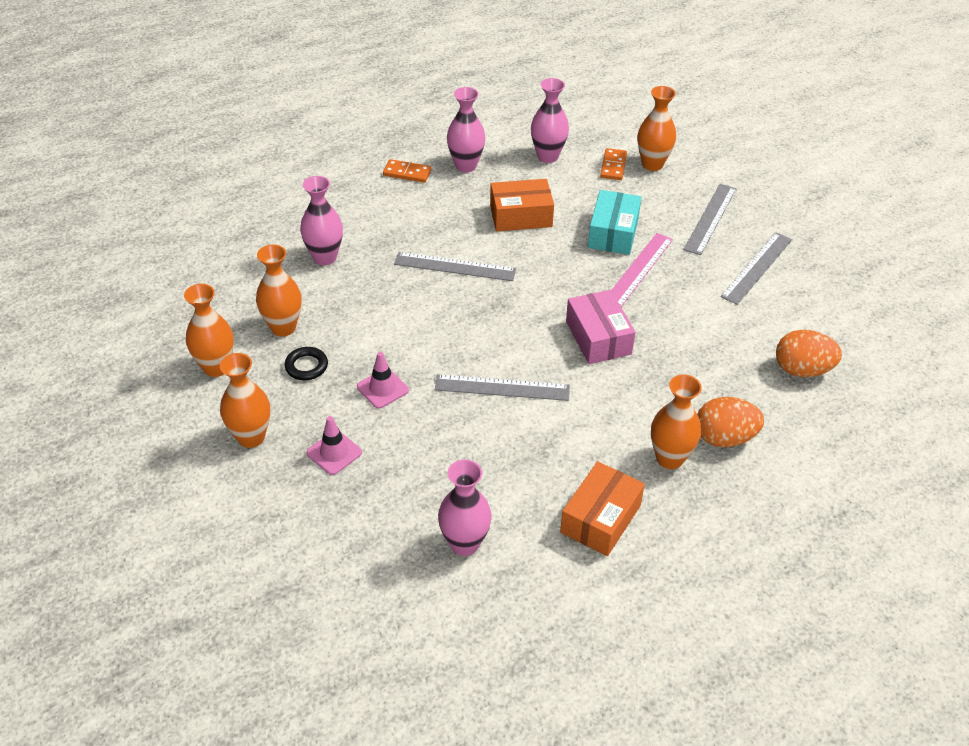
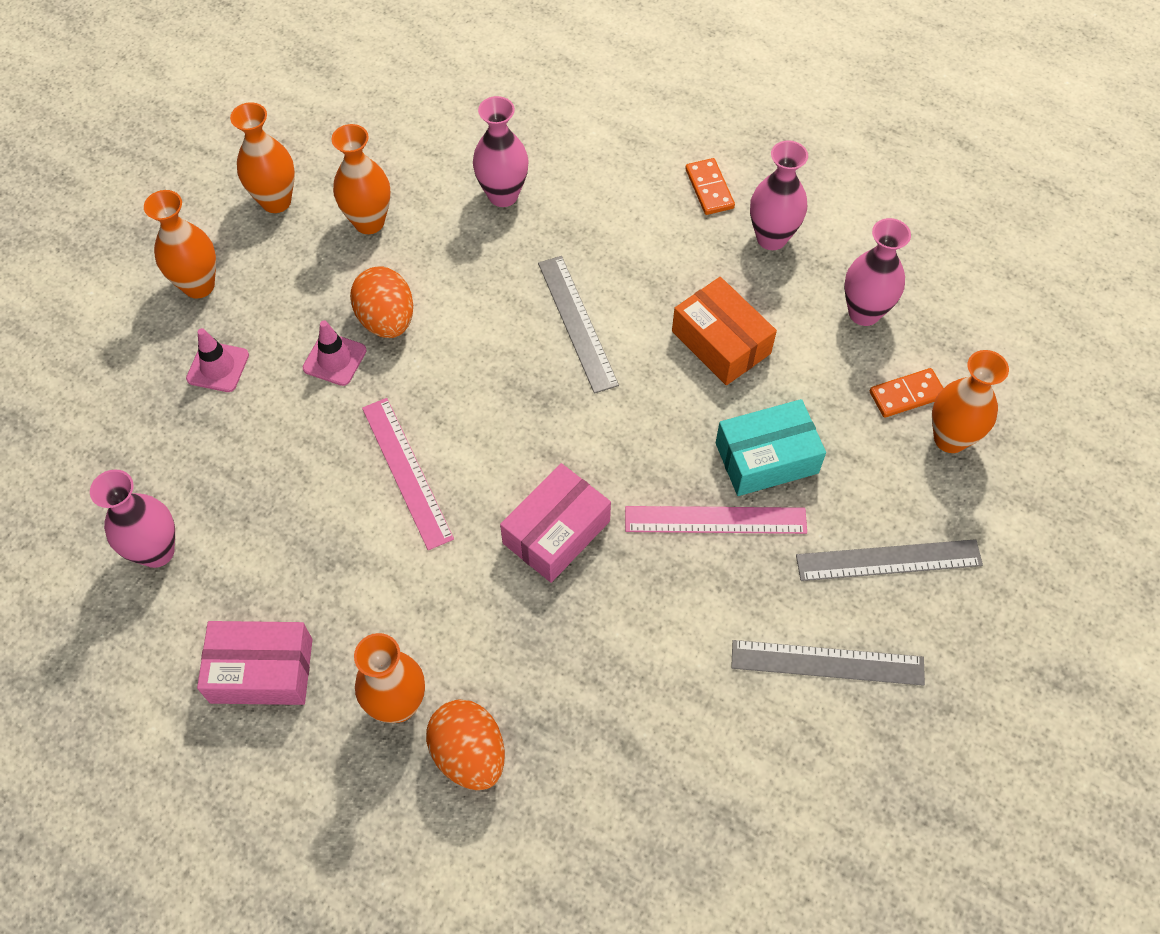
camera: 60 degrees right, 15 degrees up
black ring [284,347,328,380] -> none
grey ruler [435,374,570,401] -> pink ruler [362,398,454,550]
orange box [560,461,645,556] -> pink box [197,621,313,705]
orange egg [776,330,842,377] -> orange egg moved to [350,267,413,338]

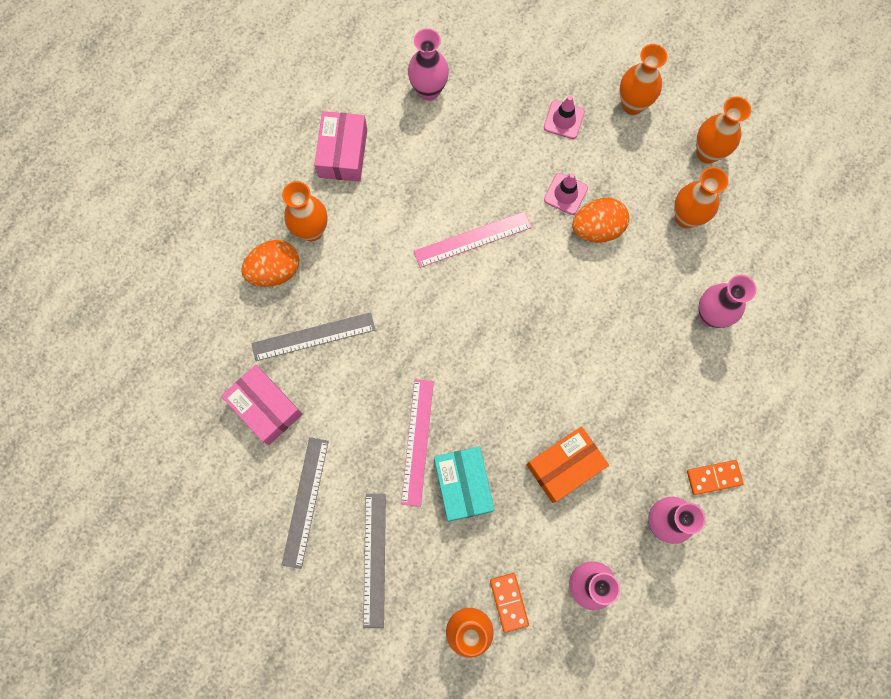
camera: 95 degrees right, 15 degrees up
pink box [500,463,611,583] -> pink box moved to [221,365,302,445]
grey ruler [538,256,619,394] -> grey ruler moved to [251,312,375,361]

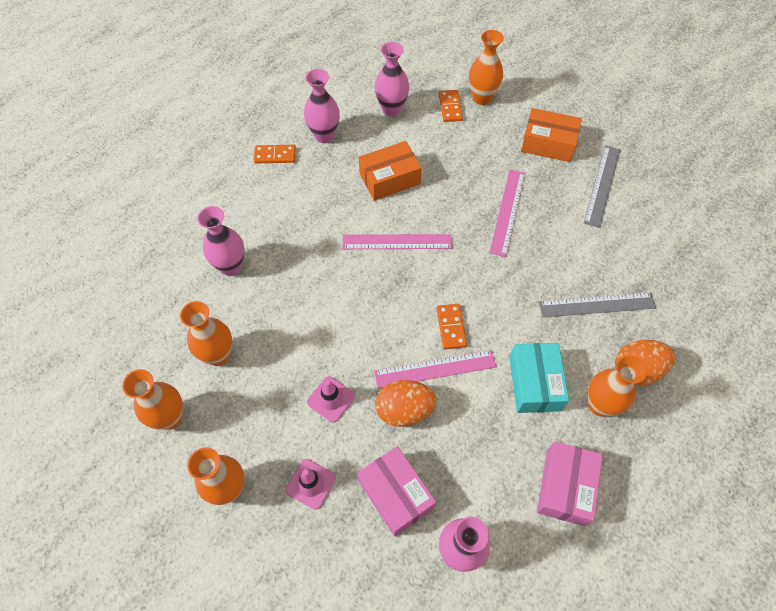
camera: 170 degrees left, 15 degrees down
pink box [221,365,302,445] -> pink box moved to [357,446,436,537]
grey ruler [363,494,386,628] -> orange box [521,108,582,162]
turquoise box [434,447,494,522] -> turquoise box moved to [509,343,569,413]
orange egg [572,198,629,243] -> orange egg moved to [375,380,437,427]
none -> pink ruler [342,234,452,249]
none -> orange domino [437,304,467,349]

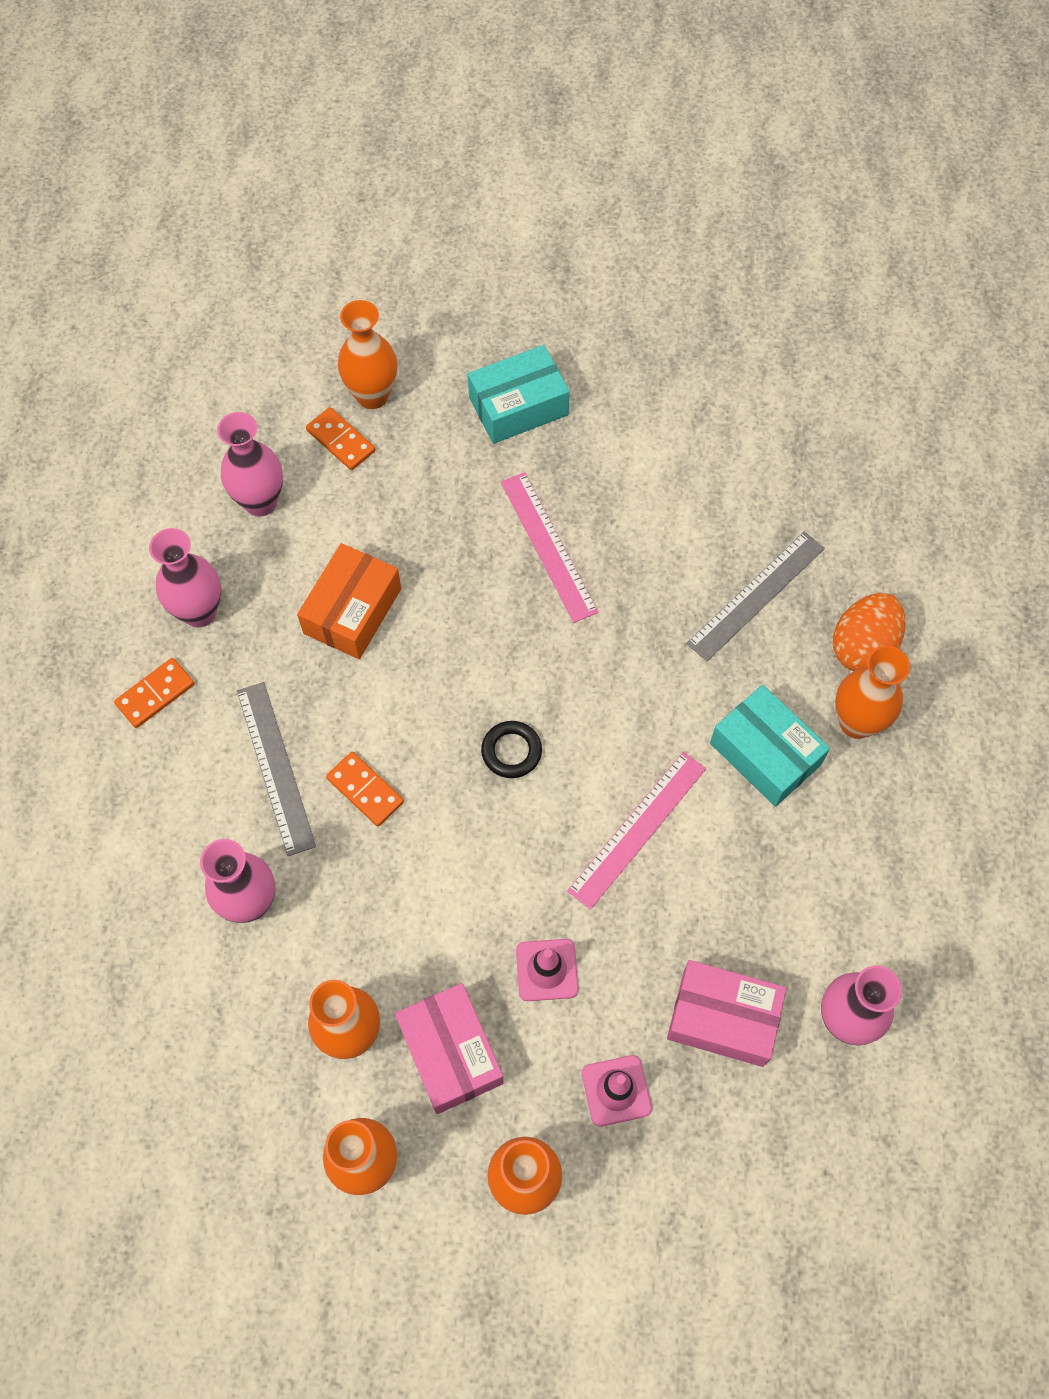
camera: 40 degrees left, 5 degrees up
pink ruler [342,234,452,249] -> none
orange egg [375,380,437,427] -> none
orange domino [437,304,467,349] -> orange domino moved to [326,752,404,826]
orange box [521,108,582,162] -> turquoise box [468,345,570,444]
pink box [537,441,603,526] -> pink box moved to [395,983,504,1114]
grey ruler [584,145,621,228] -> grey ruler moved to [237,682,316,856]
none -> black ring [481,721,542,778]

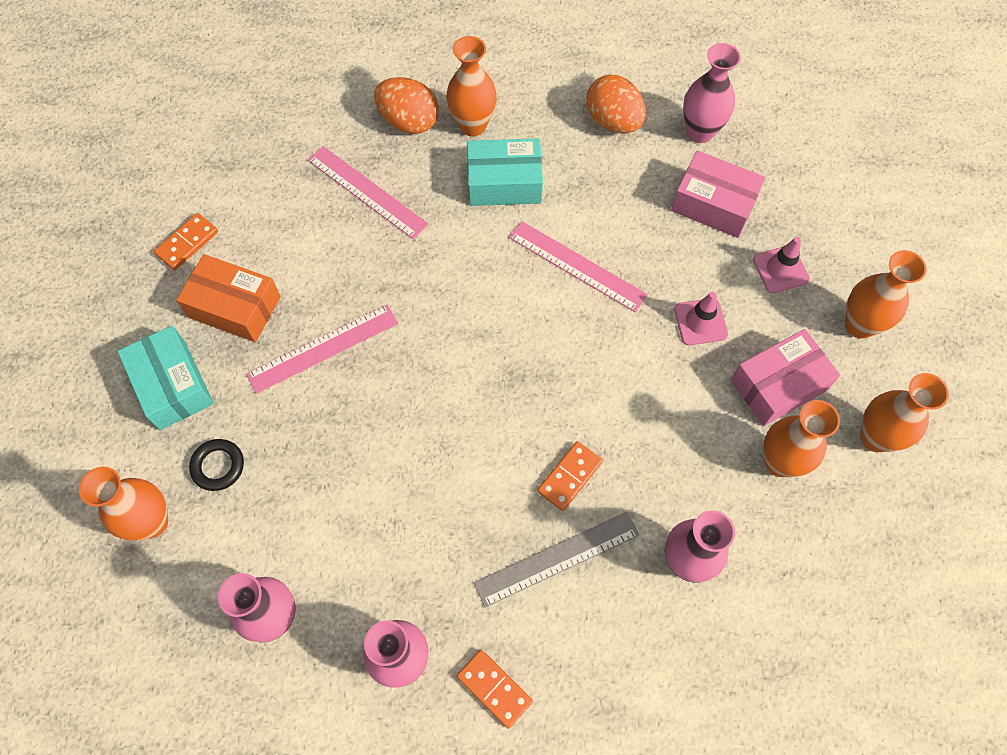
camera: 95 degrees left, 0 degrees up
orange box [297,543,401,659] -> orange box moved to [176,254,281,342]
orange domino [306,407,375,470] -> orange domino moved to [154,213,218,270]
black ring [481,721,542,778] -> black ring moved to [189,439,244,491]
pink box [667,960,787,1067] -> pink box turned 75 degrees counterclockwise [671,150,766,238]
grey ruler [686,531,825,661] -> pink ruler [308,146,428,239]
turquoise box [710,685,830,807] -> turquoise box turned 45 degrees clockwise [467,138,543,206]
none -> orange egg [586,75,646,133]

